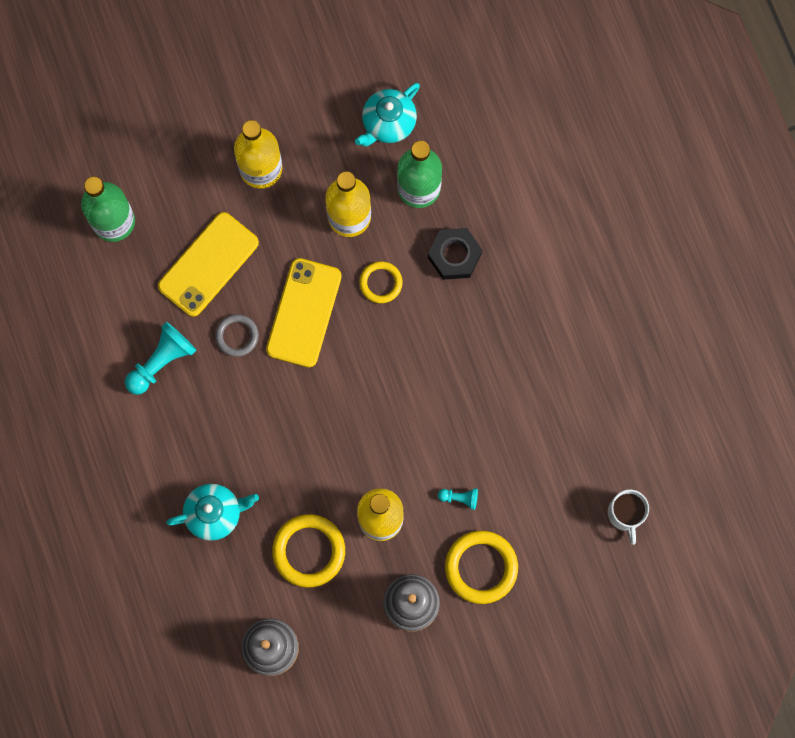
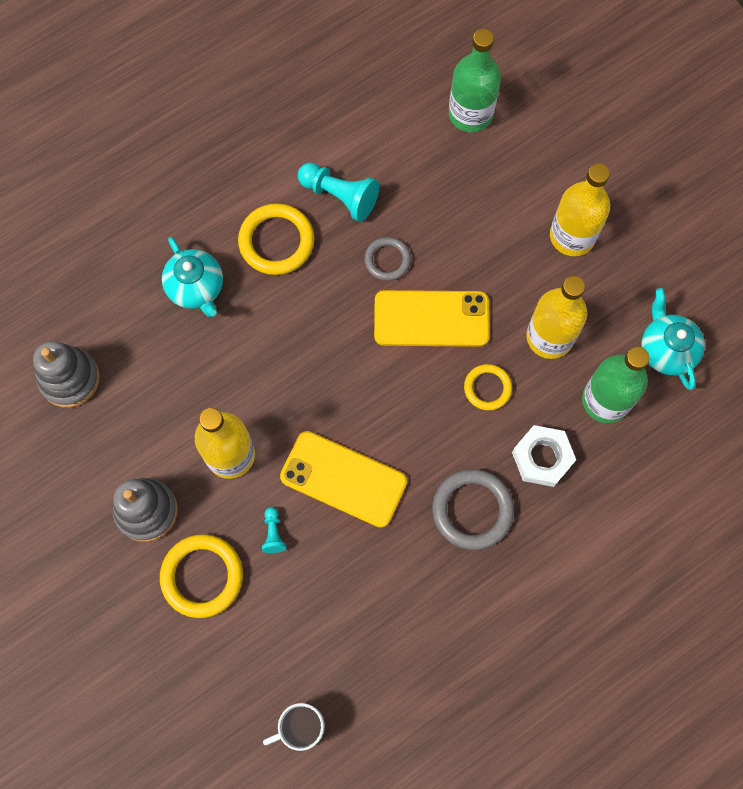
camera: 75 degrees right, 5 degrees down
yellow phone [158,212,259,317] -> yellow phone moved to [280,431,407,528]
yellow ring [272,514,345,587] -> yellow ring moved to [238,203,314,275]
turquoise teapot [355,83,420,146] -> turquoise teapot turned 45 degrees clockwise [641,288,705,390]
black nut [428,228,482,280] -> white nut [512,425,576,487]
none -> grey ring [432,469,514,550]

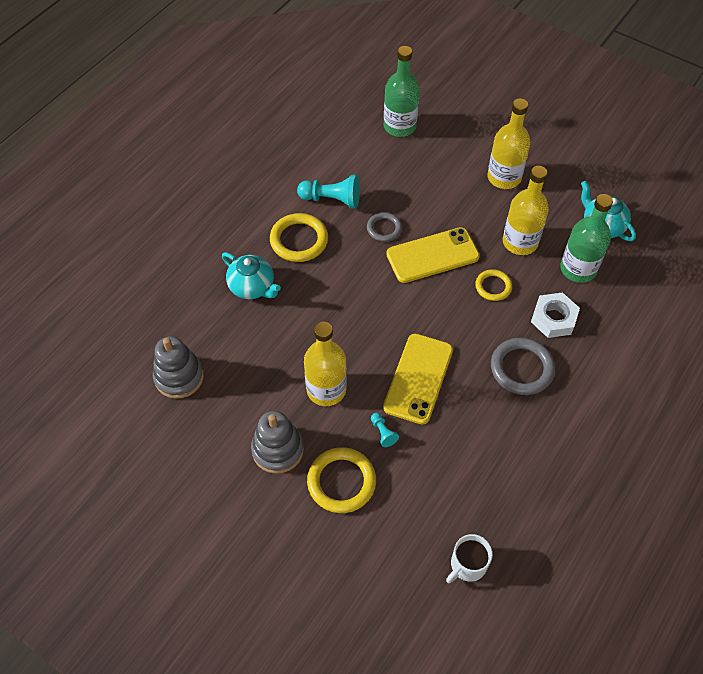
camera: 20 degrees left, 15 degrees down
yellow phone [280,431,407,528] -> yellow phone turned 75 degrees counterclockwise [383,334,453,425]

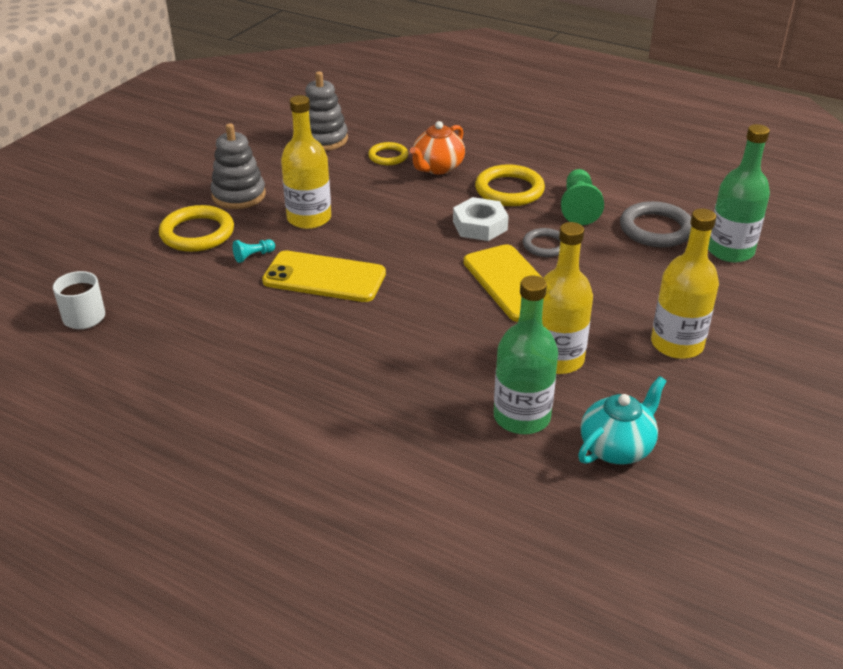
camera: 85 degrees right, 20 degrees down
turquoise teapot [222,252,281,299] -> orange teapot [410,121,465,174]
turquoise pawn [297,175,360,209] -> green pawn [561,169,604,225]
yellow ring [475,269,512,301] -> yellow ring moved to [368,142,408,165]
grey ring [491,337,555,395] -> grey ring moved to [620,201,691,247]
white nut [531,292,580,338] -> white nut moved to [453,197,509,241]

